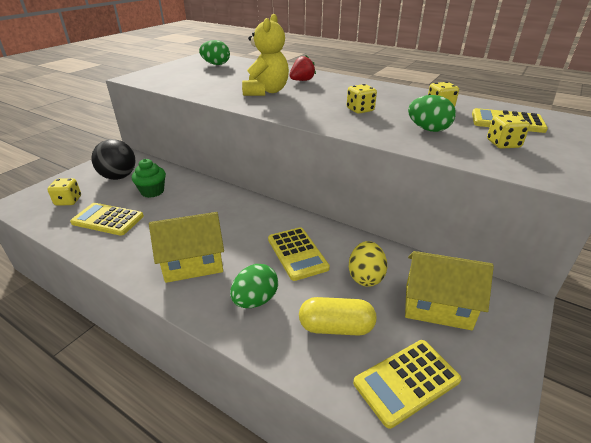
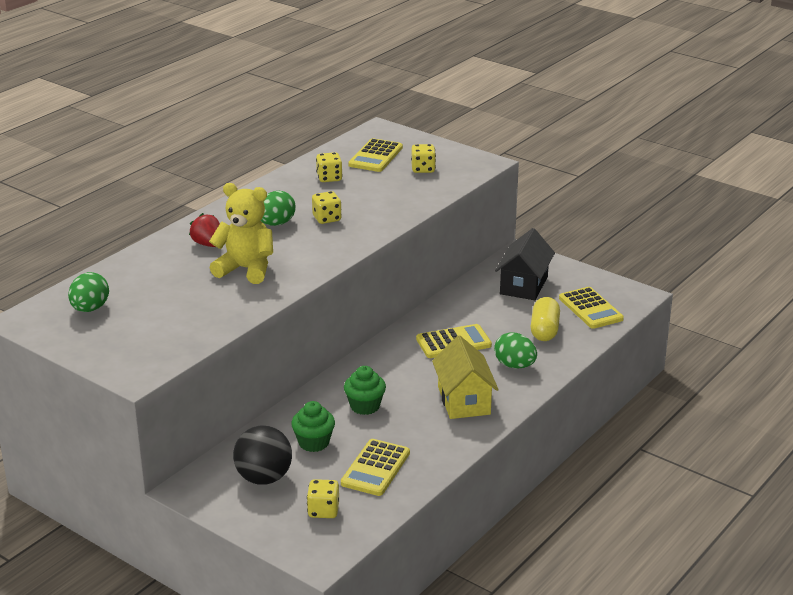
camera: 85 degrees left, 5 degrees down
yellow egg [349,241,387,287] -> none
yellow house [405,251,494,330] -> black house [495,228,555,300]
green egg [408,95,456,132] -> green egg moved to [261,191,296,226]
none -> green cupcake [344,366,386,415]

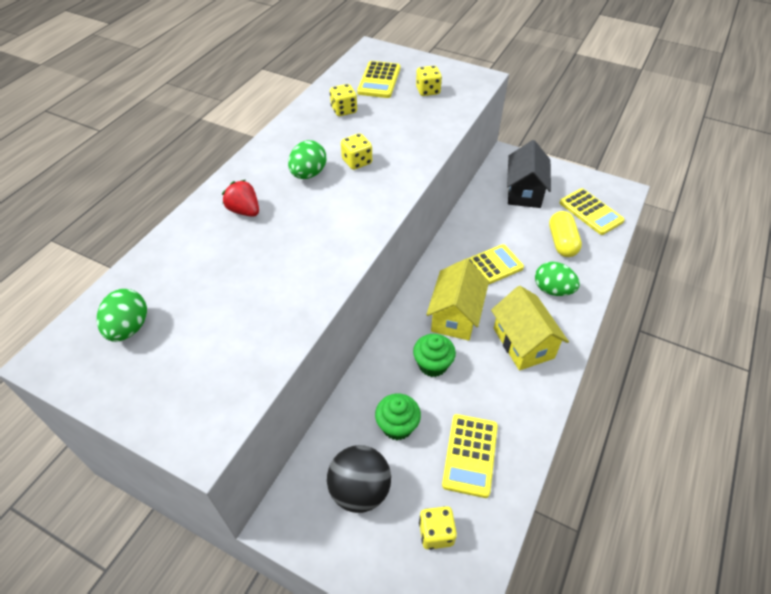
camera: 10 degrees left, 20 degrees up
yellow teddy bear [209,183,273,284] -> none
none -> yellow house [426,259,489,341]

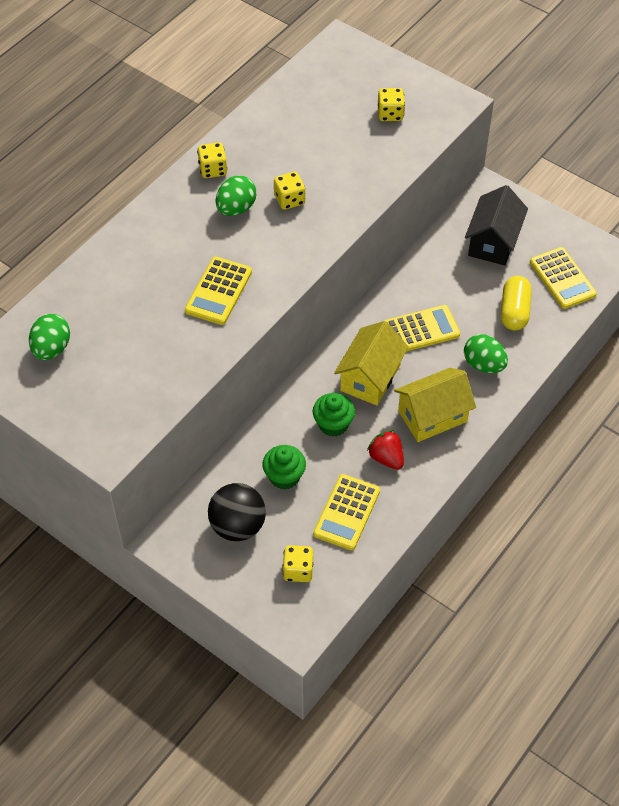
camera: 10 degrees right, 5 degrees up
red strawberry [222,180,259,217] -> red strawberry moved to [367,430,404,470]
yellow dice [330,84,357,116] -> yellow dice moved to [197,142,227,178]
yellow calculator [357,61,400,98] -> yellow calculator moved to [185,257,252,325]
yellow house [491,286,569,370] -> yellow house turned 75 degrees clockwise [394,368,476,442]

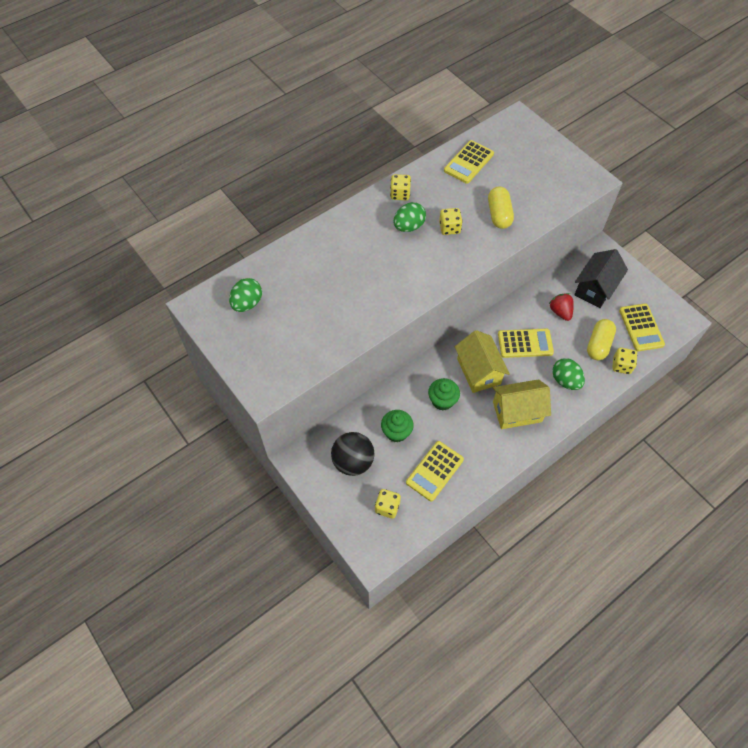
camera: 15 degrees right, 5 degrees up
yellow calculator [185,257,252,325] -> yellow calculator moved to [444,140,494,184]
yellow house [334,321,409,406] -> yellow house turned 60 degrees counterclockwise [455,330,510,393]
red strawberry [367,430,404,470] -> red strawberry moved to [549,293,574,321]
yellow dice [378,88,405,121] -> yellow dice moved to [612,348,637,374]
none -> yellow capsule [488,187,514,229]

